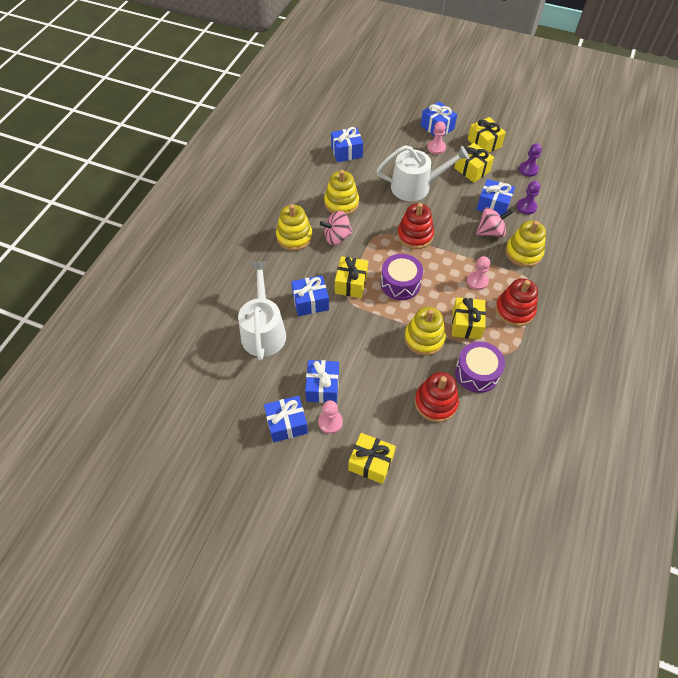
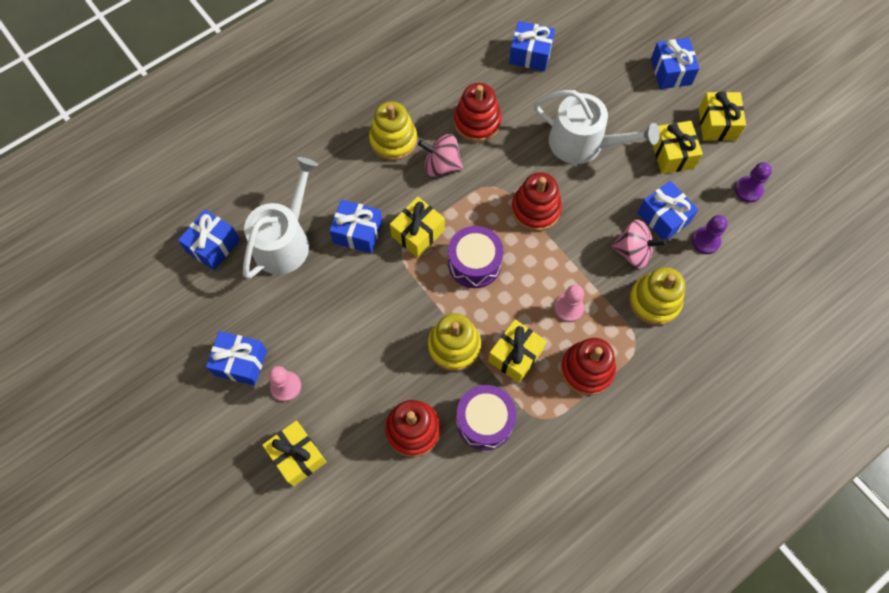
camera: 30 degrees right, 10 degrees up
blue gift [305,360,339,403] -> blue gift moved to [178,209,240,270]
yellow stacking toy [324,170,359,215] -> red stacking toy [454,83,502,142]
pink pawn [427,121,446,154] -> none

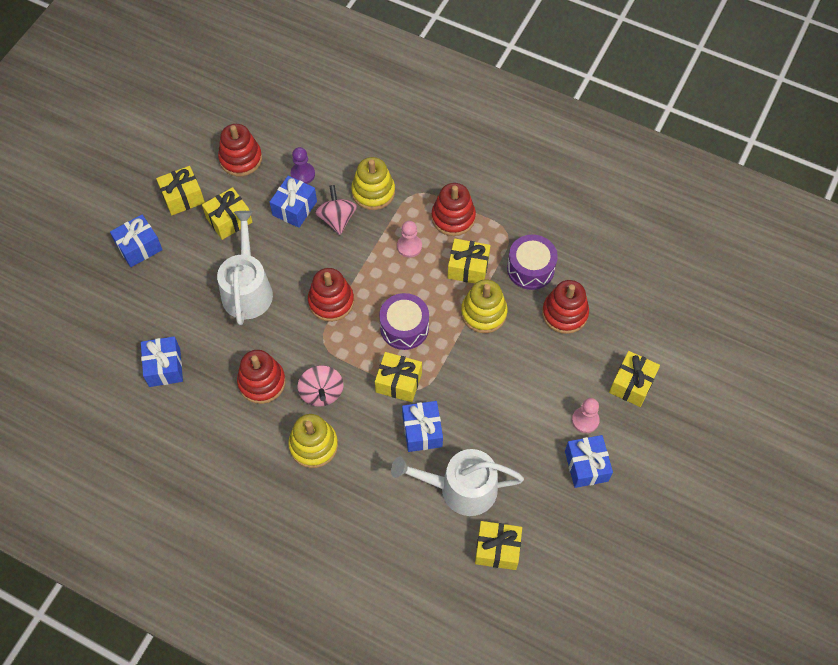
camera: 115 degrees left, 5 degrees down
blue gift [178,209,240,270] -> yellow gift [475,521,522,570]
purple pawn [735,162,772,203] -> red stacking toy [218,124,262,176]

